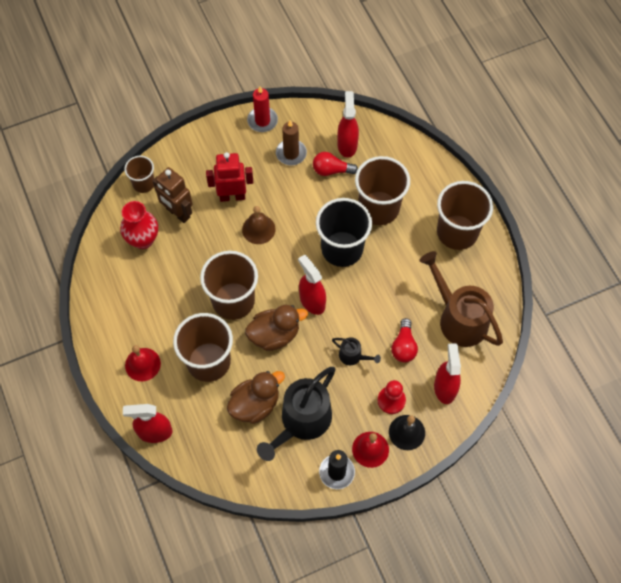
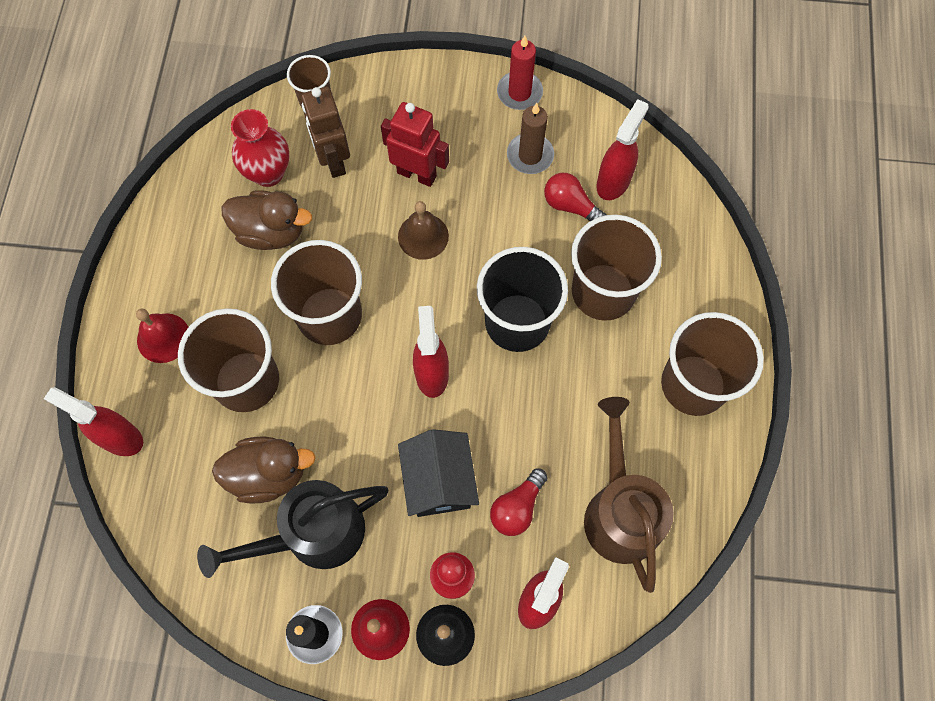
camera: 30 degrees right, 5 degrees up
brown duck [245,305,308,351] -> brown duck moved to [221,190,312,250]
black watering can [332,337,381,365] -> black house [398,429,479,517]

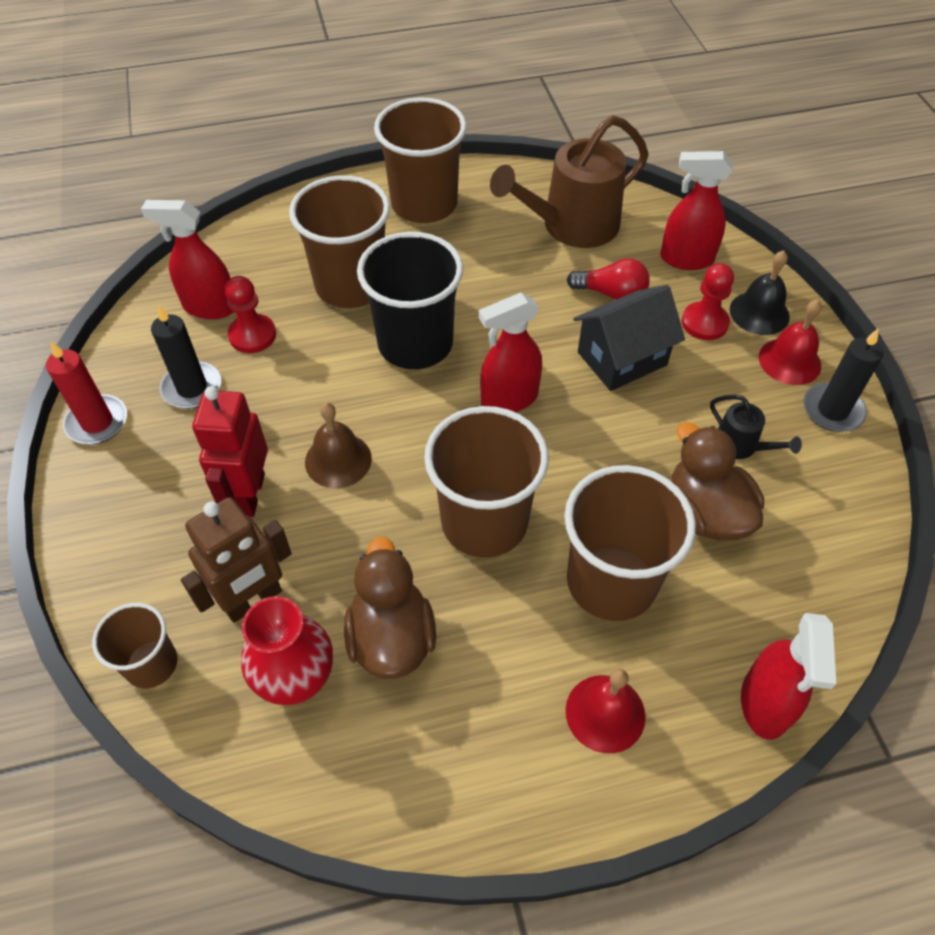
camera: 110 degrees left, 15 degrees down
black watering can [197,480,388,578] -> black watering can [710,395,802,459], size x0.46
brown candle [507,103,554,174] -> black candle [151,305,221,409]
red light bulb [544,173,607,221] -> red pawn [225,276,276,353]

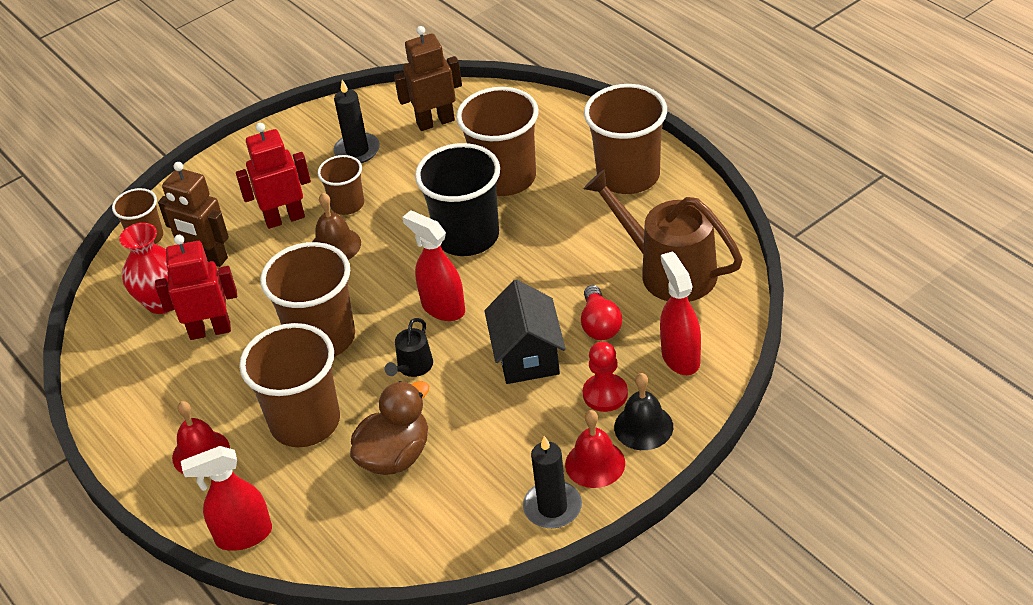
camera: 70 degrees right, 10 degrees down
red candle [46,341,127,444] -> none
red spray bottle [141,200,233,319] -> brown robot [394,26,462,131]
red pawn [225,276,276,353] -> none
brown duck [344,537,436,679] -> red robot [155,235,237,340]
black house [573,285,685,391] -> black house turned 45 degrees clockwise [484,280,566,384]
black watering can [710,395,802,459] -> black watering can moved to [385,318,433,377]
none -> brown cup [317,155,364,215]

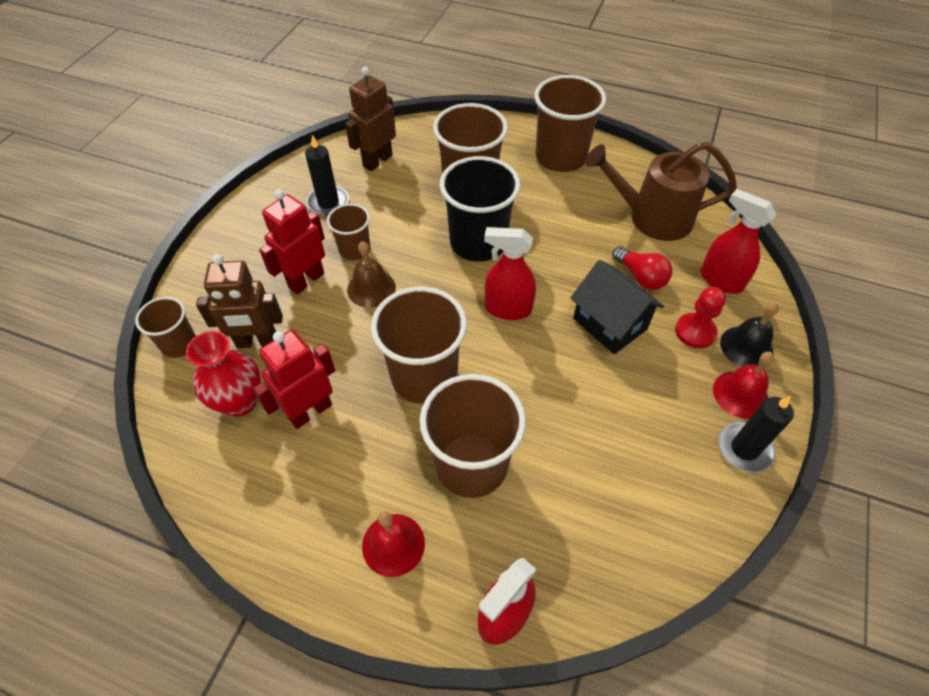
camera: 35 degrees left, 10 degrees up
brown duck [350,381,429,475] -> none
black watering can [385,318,433,377] -> none

